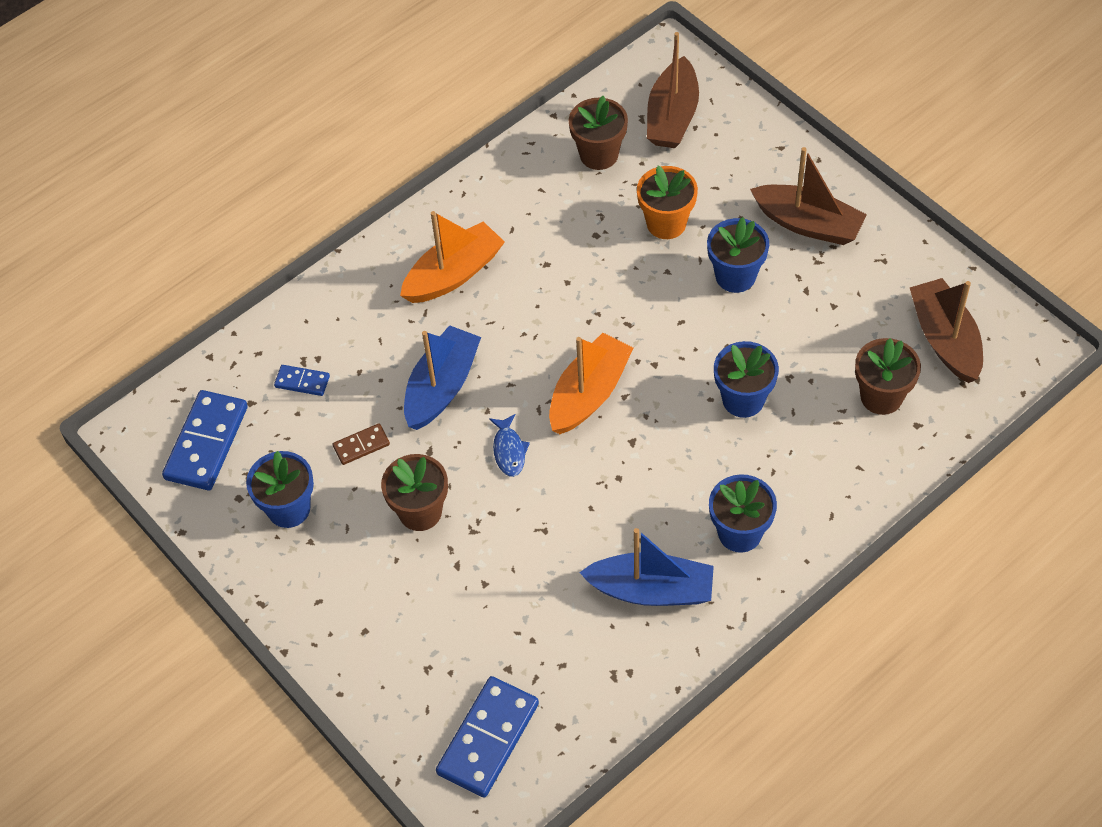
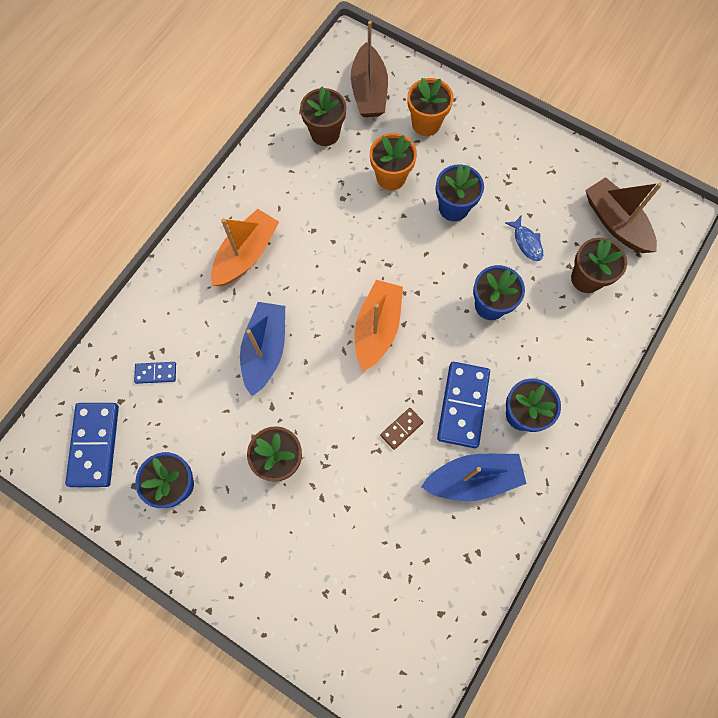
camera: 20 degrees left, 15 degrees up
brown domino [333,423,390,465] -> brown domino moved to [380,408,424,450]
blue domino [436,676,539,797] -> blue domino moved to [437,362,490,448]
blue fish [489,414,530,477] -> blue fish moved to [505,215,543,261]
brown boat [750,147,867,245] -> none
none -> orange flower pot [407,78,454,136]

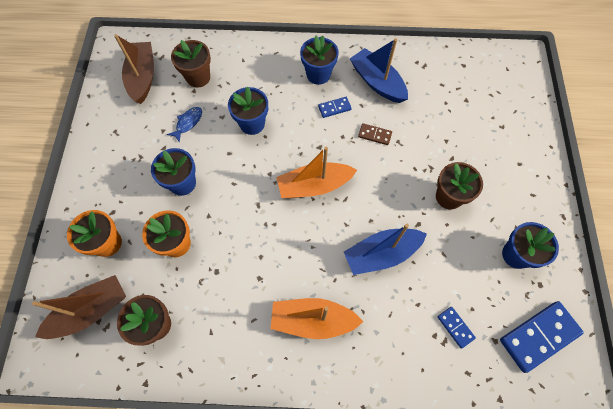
camera: 120 degrees left, 5 degrees down
blue domino [437,362,490,448] -> blue domino [318,97,352,118], size x0.50
brown boat [585,177,662,253] -> brown boat turned 150 degrees clockwise [114,34,154,104]

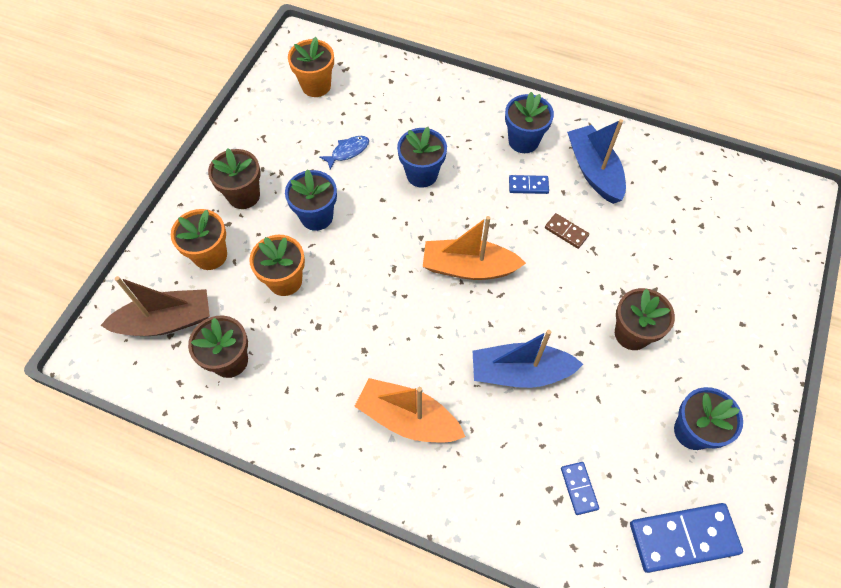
camera: 20 degrees right, 5 degrees down
brown boat [114,34,154,104] -> orange flower pot [288,37,334,97]
brown flower pot [171,40,211,88] -> brown flower pot moved to [208,148,260,209]

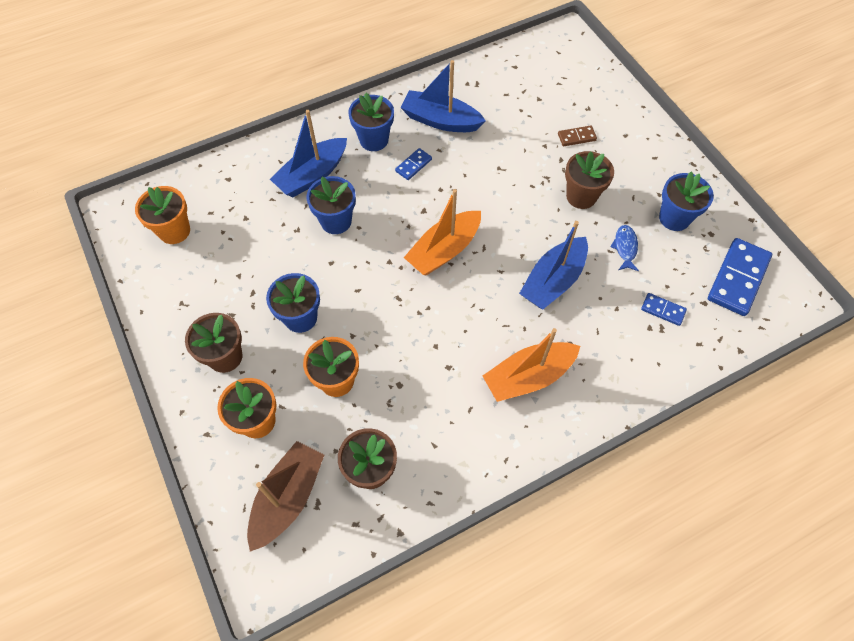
camera: 50 degrees left, 0 degrees up
blue fish [319,136,369,170] -> blue fish moved to [610,225,639,271]
brown domino [545,213,589,249] -> brown domino moved to [558,126,597,146]
none -> blue boat [270,110,347,197]

